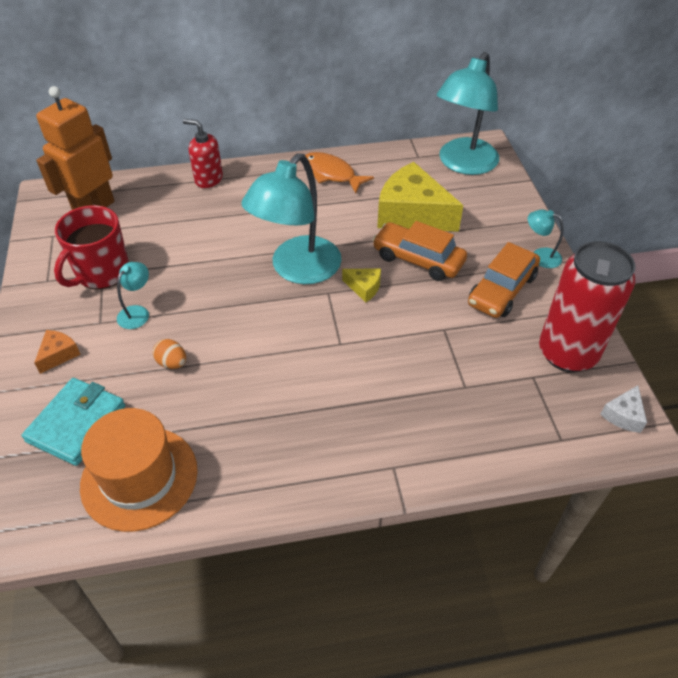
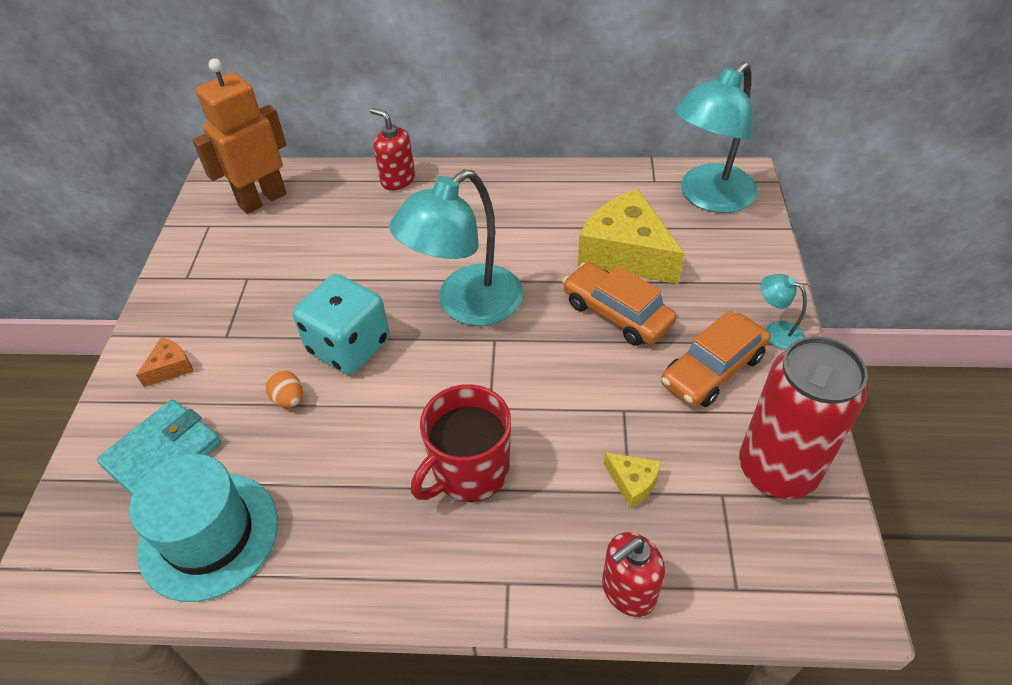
camera: 15 degrees right, 0 degrees up
red mug [54,205,129,289] -> red mug moved to [411,384,511,502]
orange hat [80,408,198,532] -> turquoise hat [129,454,278,602]
turquoise lamp [117,262,149,329] -> none
orange fish [305,152,374,193] -> none
yellow cheese [342,268,381,303] -> yellow cheese moved to [604,452,661,508]
white cheese [600,385,647,433] -> none
none -> turquoise dice [293,274,390,375]
none -> red soap dispenser [602,532,665,617]

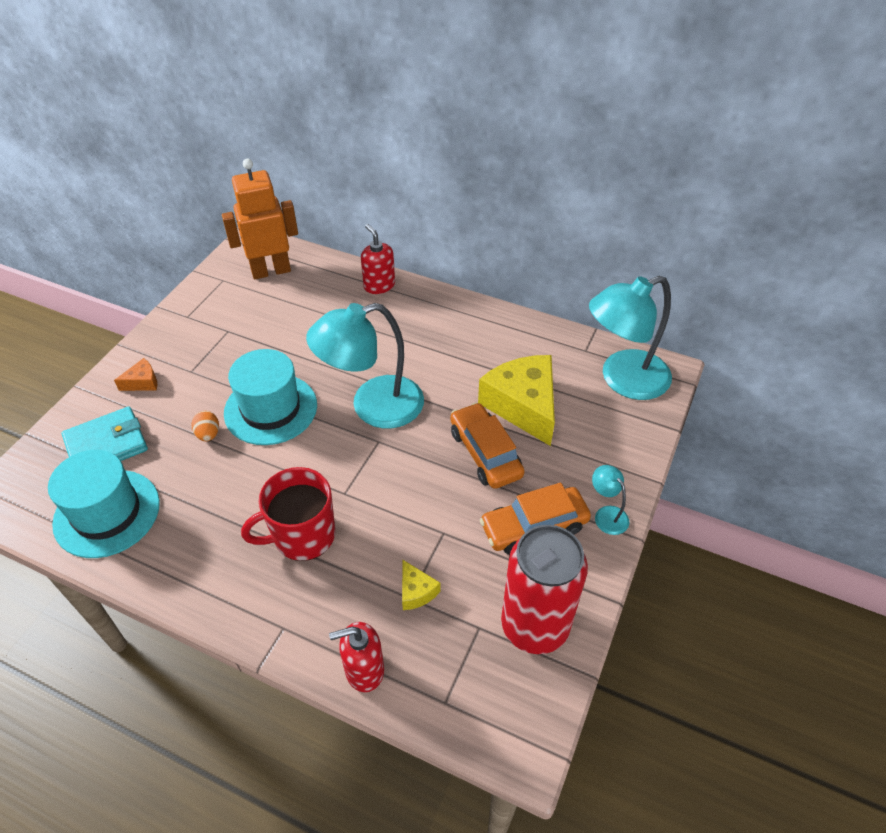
camera: 20 degrees right, 0 degrees up
turquoise dice [293,274,390,375] -> turquoise hat [224,349,317,445]

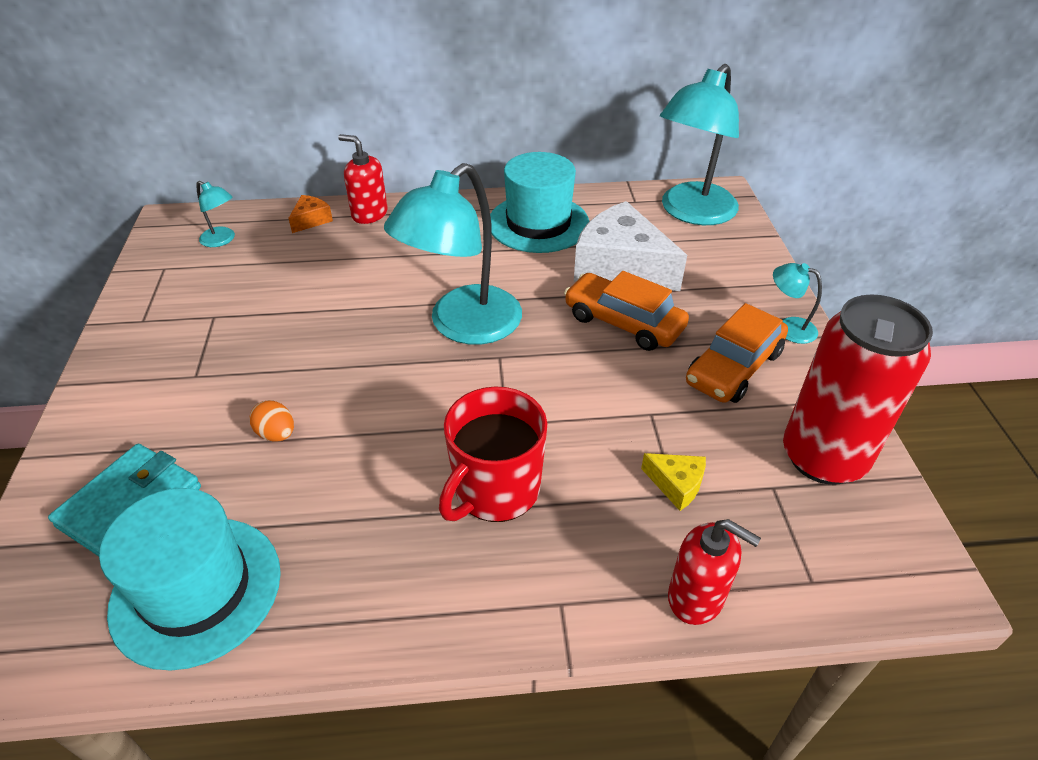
camera: 30 degrees left, 5 degrees down
orange cheese [114,358,157,391] -> orange cheese moved to [288,195,333,233]
orange robot [222,159,298,279] -> turquoise lamp [196,181,235,247]
turquoise hat [224,349,317,445] -> turquoise hat moved to [490,152,589,253]
red soap dispenser [329,622,384,692] -> red soap dispenser turned 105 degrees counterclockwise [668,519,761,625]
yellow cheese [478,355,555,446] -> white cheese [574,201,687,291]

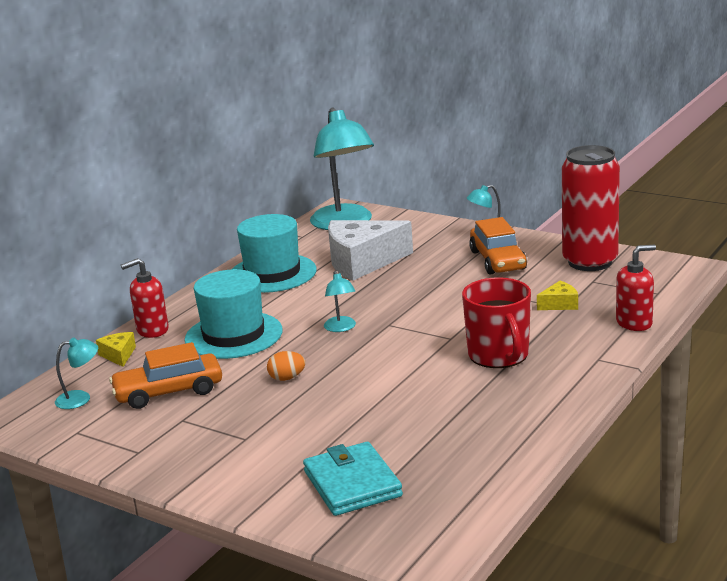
camera: 50 degrees left, 20 degrees down
turquoise hat [99,488,281,671] -> turquoise hat moved to [184,269,283,359]
orange egg [250,400,294,442] -> orange egg moved to [267,351,305,381]
orange cheese [288,195,333,233] -> yellow cheese [96,332,136,367]
turquoise lamp [384,163,522,345] -> turquoise lamp [324,271,356,332], size x0.43
orange car [564,271,689,351] -> orange car moved to [109,342,222,409]

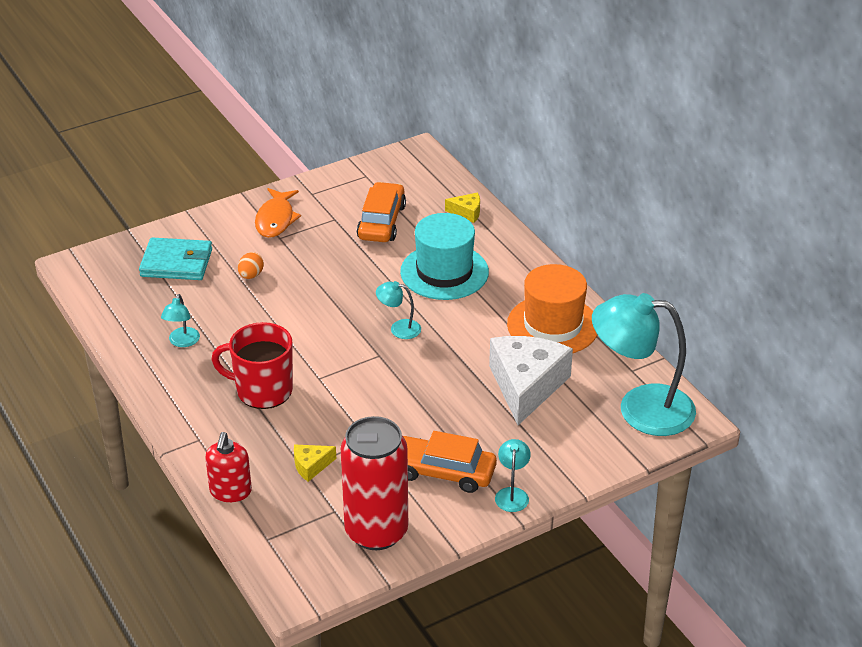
camera: 115 degrees right, 15 degrees up
turquoise lamp [55,338,98,409] -> turquoise lamp moved to [161,294,200,347]
red soap dispenser [121,258,169,338] -> none
turquoise hat [232,214,317,293] -> orange hat [507,264,597,353]
orange egg [267,351,305,381] -> orange egg moved to [238,252,264,279]
yellow cheese [537,281,578,310] -> yellow cheese turned 60 degrees clockwise [294,445,336,482]
none -> orange fish [255,188,301,238]

